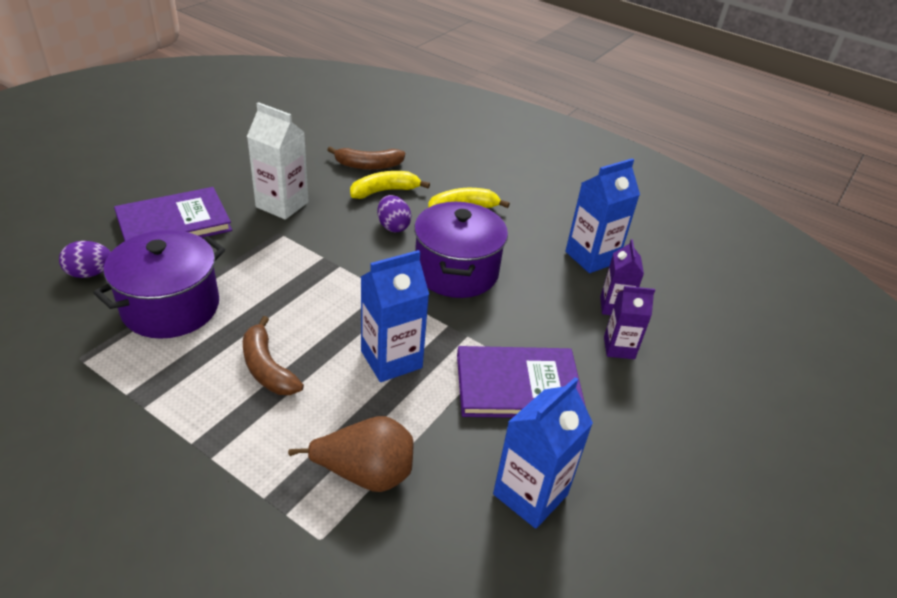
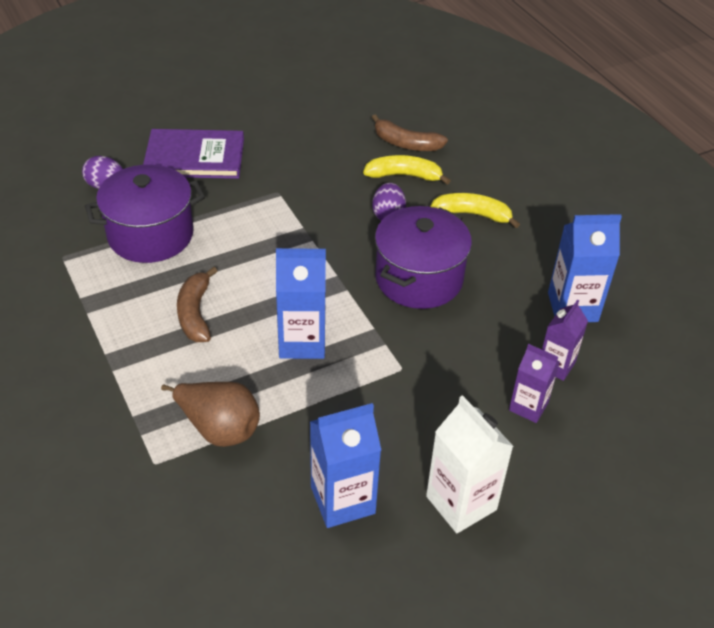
camera: 30 degrees right, 5 degrees up
white carton [247,102,309,220] -> white carton moved to [426,395,514,533]
purple book [457,346,586,418] -> none

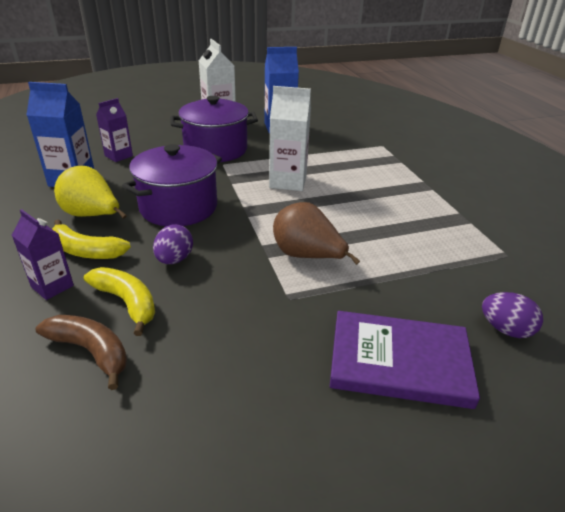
camera: 170 degrees left, 10 degrees down
purple pot [85,164,205,263] -> purple pot moved to [170,96,258,162]
brown pear [161,382,260,447] -> brown pear moved to [273,202,360,265]
brown banana [177,267,217,342] -> none
blue carton [276,248,326,359] -> white carton [269,86,311,191]
yellow banana [363,155,451,185] -> yellow banana turned 150 degrees counterclockwise [84,267,155,336]
purple carton [509,344,560,423] -> purple carton moved to [12,209,74,300]
none -> yellow pear [54,166,127,219]

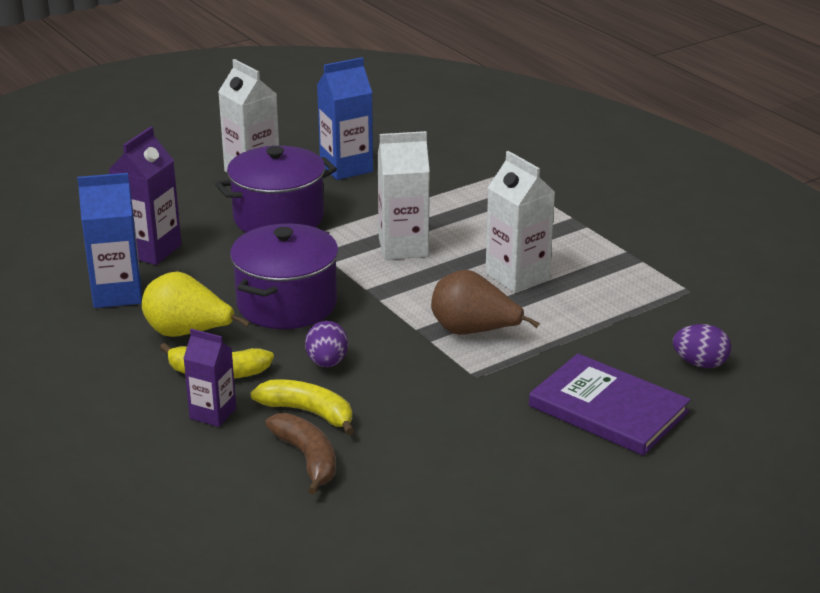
camera: 15 degrees left, 5 degrees down
brown banana [35,315,127,390] -> brown banana turned 45 degrees clockwise [265,413,336,495]
purple carton [96,98,133,162] -> purple carton [109,127,182,265], size x1.56
purple book [330,311,480,409] -> purple book turned 45 degrees clockwise [529,353,691,456]
none -> white carton [485,151,555,293]

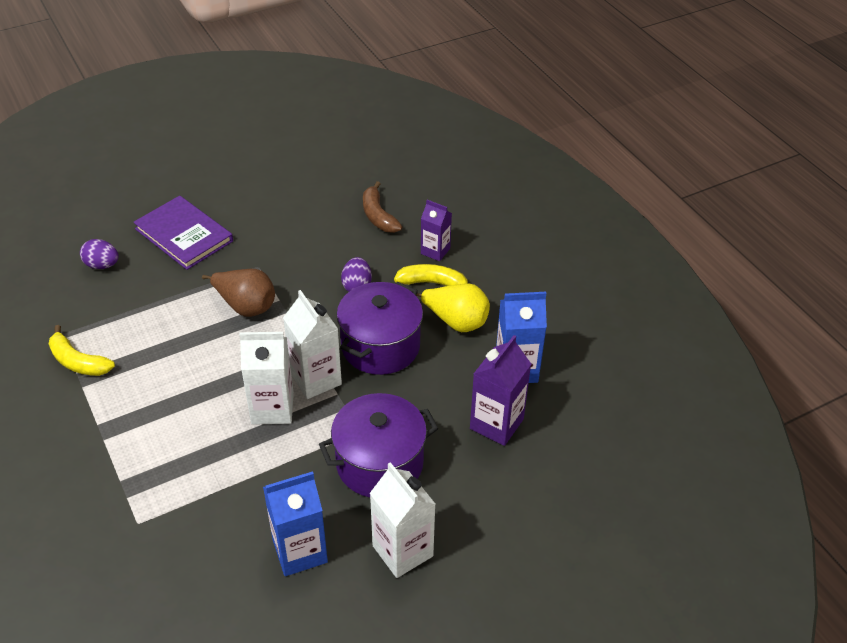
camera: 175 degrees left, 15 degrees up
yellow banana [250,379,354,435] -> yellow banana moved to [48,325,115,376]
white carton [485,151,555,293] -> white carton moved to [283,290,342,399]

